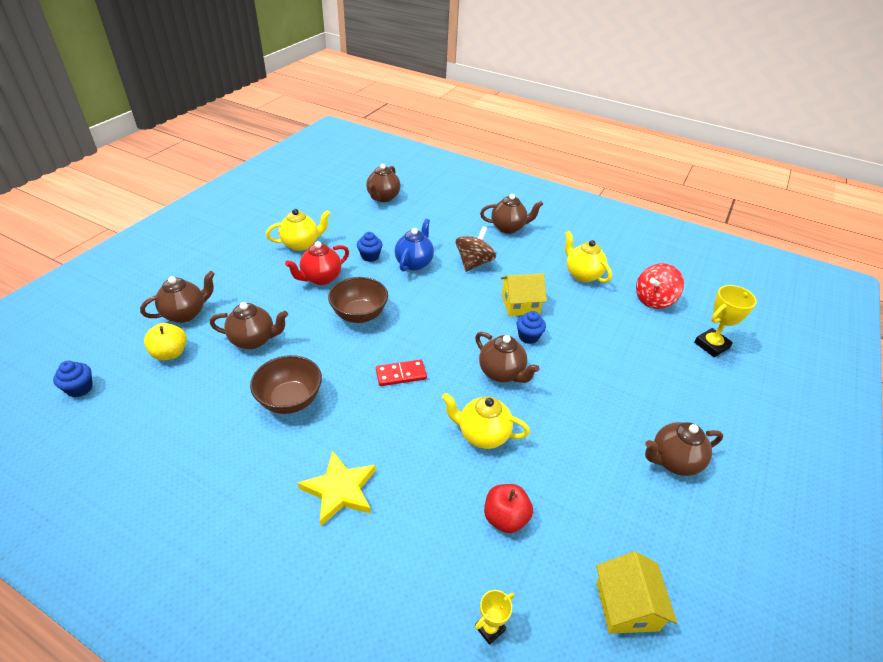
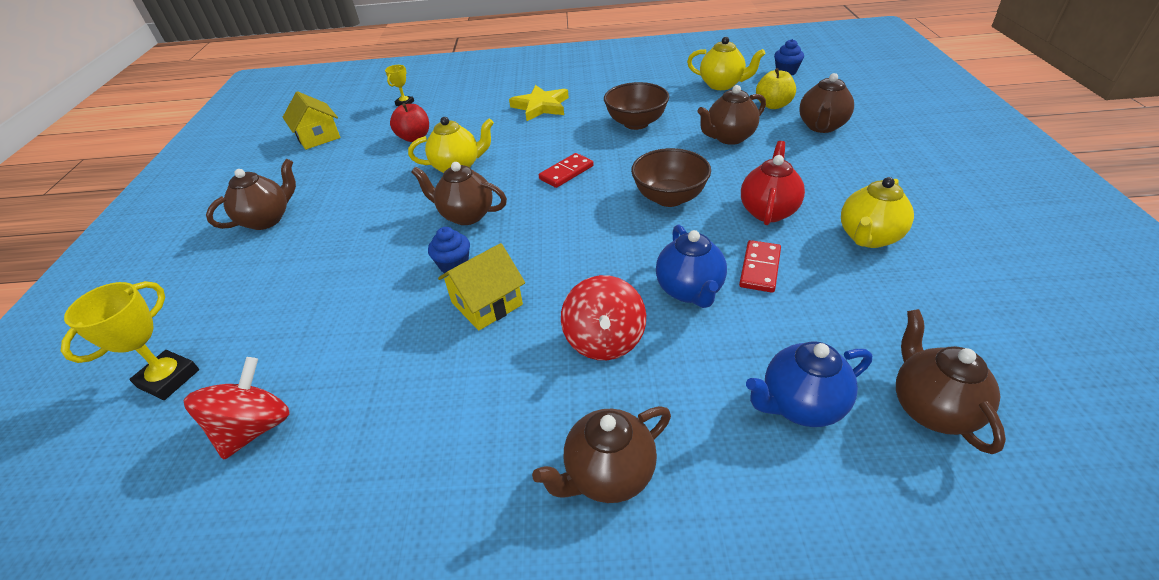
camera: 155 degrees right, 0 degrees up
blue cupcake [357,232,383,262] -> red domino [739,240,781,293]
brown spinning top [456,226,496,272] -> red spinning top [561,275,646,360]
yellow teapot [565,231,612,283] -> yellow teapot moved to [687,37,766,90]
none -> blue teapot [746,341,872,427]

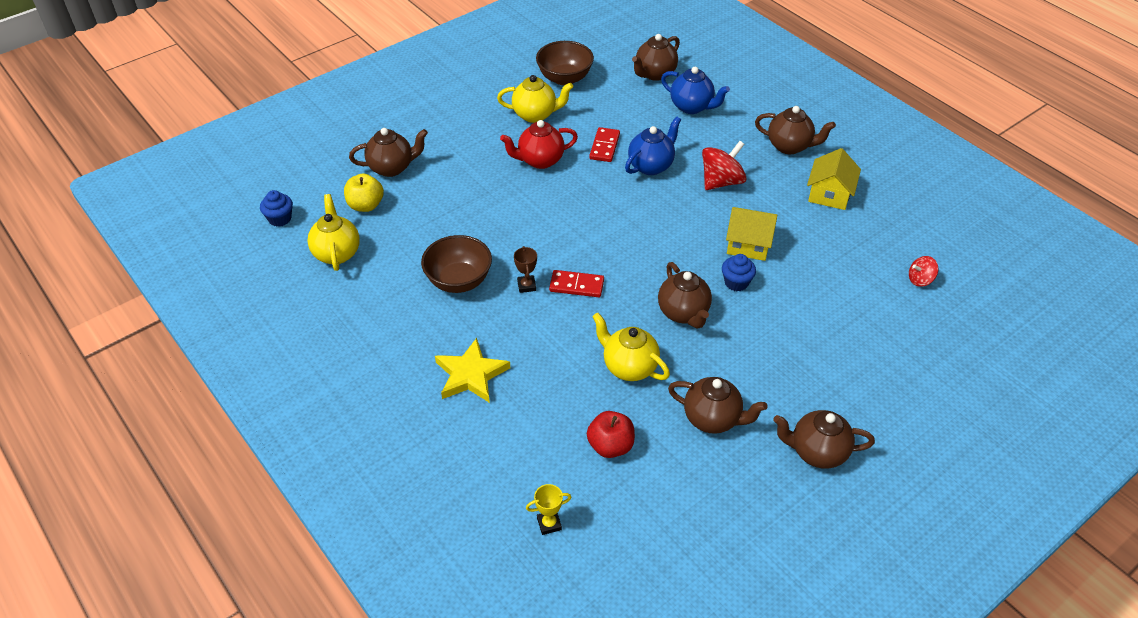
camera: 130 degrees left, 5 degrees up
yellow trophy [61,281,199,400] -> none
red spinning top [183,357,290,459] -> red spinning top [909,256,938,287], size x0.55
yellow house [282,91,340,150] -> yellow house moved to [807,148,861,210]
brown bowl [631,148,711,207] -> brown bowl moved to [536,41,594,86]
brown teapot [697,85,766,145] -> brown teapot moved to [668,377,768,434]
red domino [739,240,781,293] -> red domino turned 60 degrees counterclockwise [589,127,620,162]
none -> brown trophy [514,246,537,293]

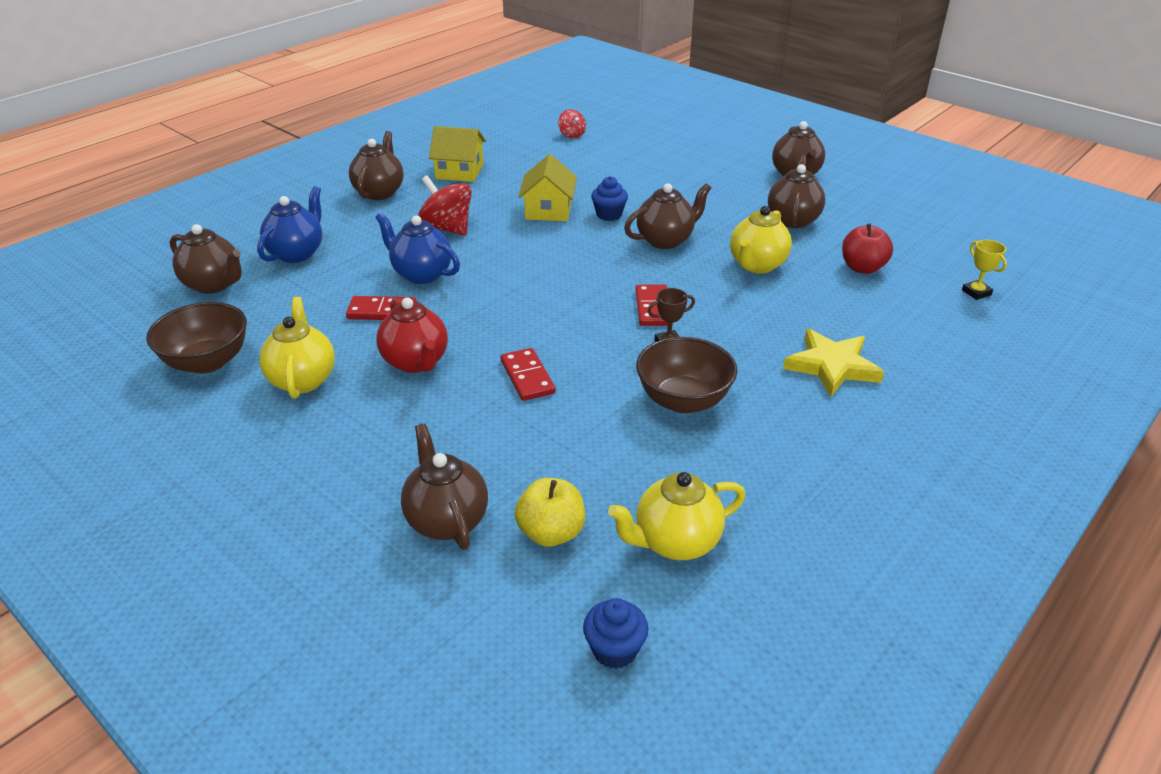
camera: 100 degrees left, 10 degrees down
none -> red domino [501,348,556,401]

